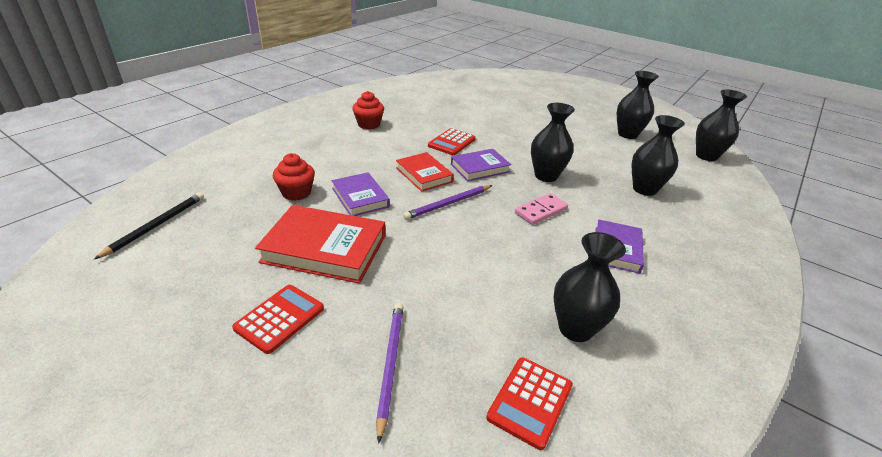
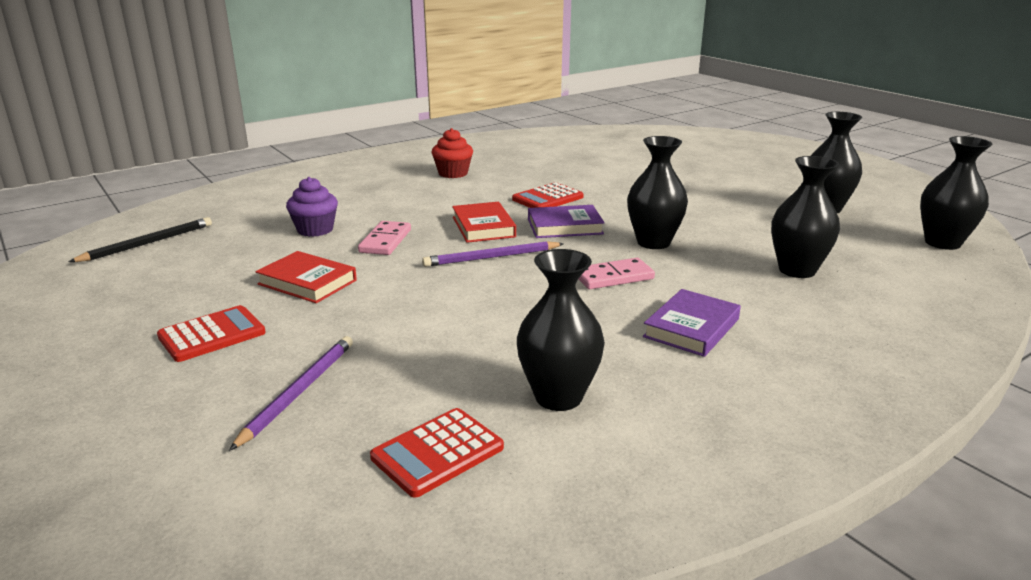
camera: 20 degrees right, 10 degrees down
red book [255,205,385,284] -> red book [255,251,357,303], size x0.62
red cupcake [273,153,315,201] -> purple cupcake [286,177,338,237]
purple book [331,172,390,216] -> pink domino [358,221,411,255]

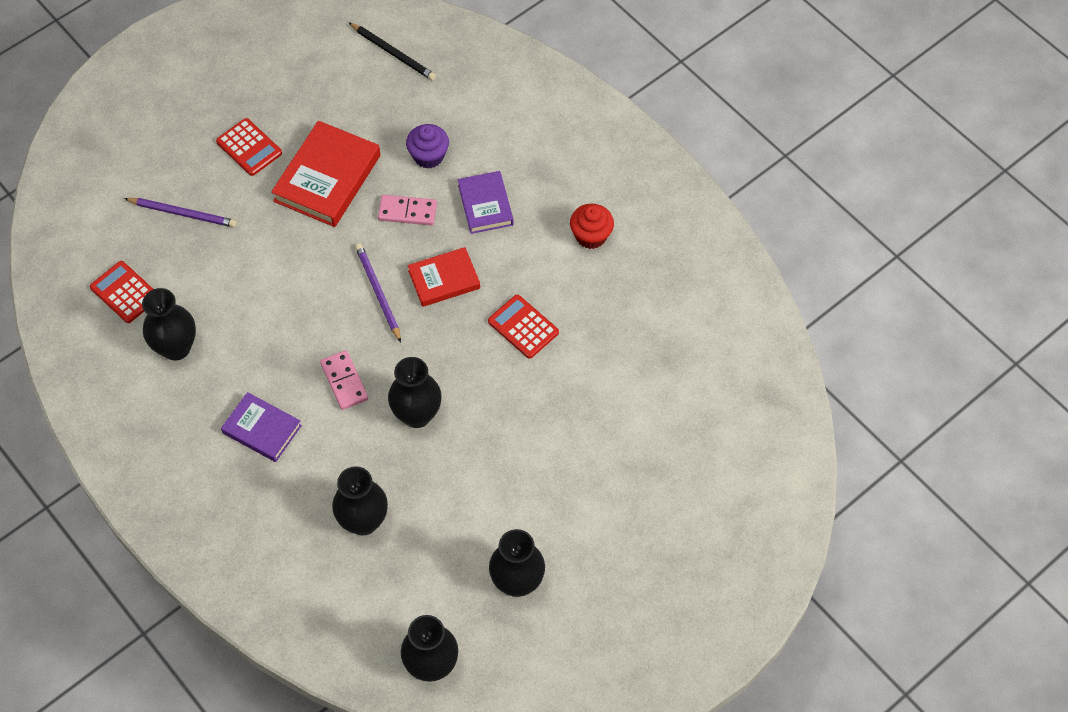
camera: 85 degrees right, 35 degrees up
red book [255,251,357,303] -> red book [271,121,380,227], size x1.62
purple book [528,205,605,238] -> purple book moved to [458,171,514,234]

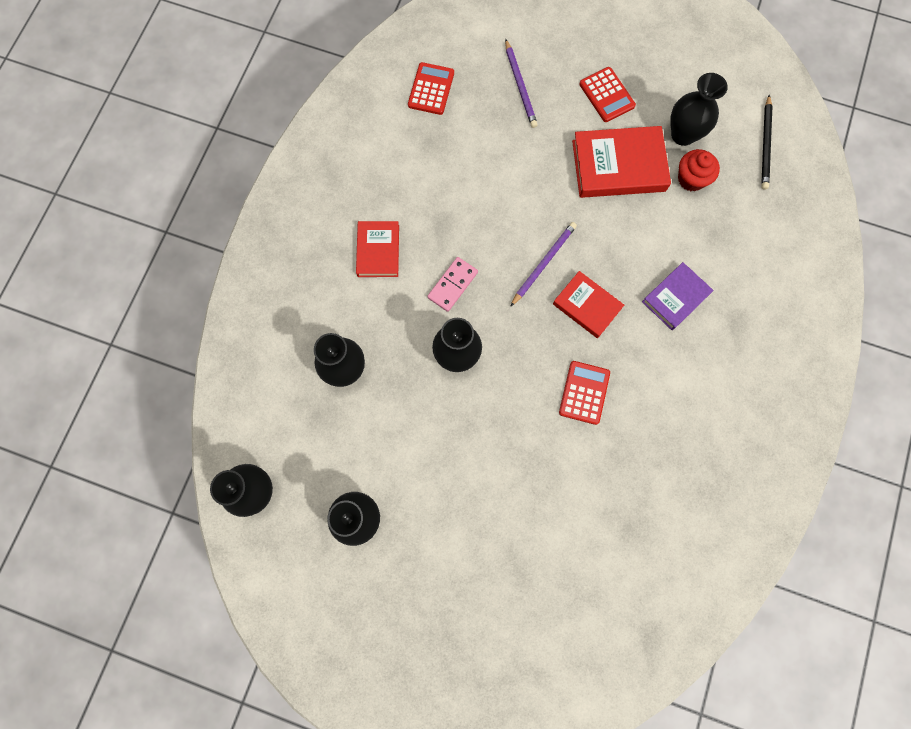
camera: 60 degrees right, 15 degrees up
black vase [142,288,196,361] -> black vase moved to [671,73,728,146]
red calculator [216,118,282,176] -> red calculator turned 45 degrees counterclockwise [579,67,636,122]
purple book [221,392,302,462] -> red book [356,221,399,277]
pink domino [378,195,437,225] -> none
purple cupcake [406,124,449,169] -> none
red cupcake [570,204,614,249] -> red cupcake moved to [678,149,720,192]

